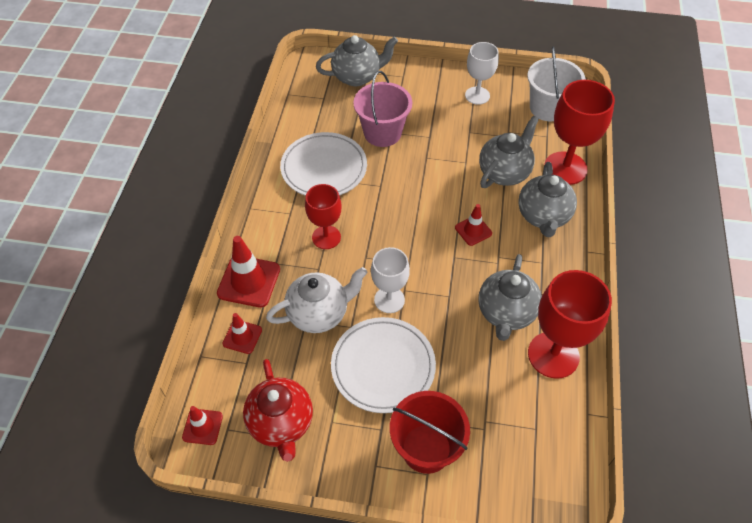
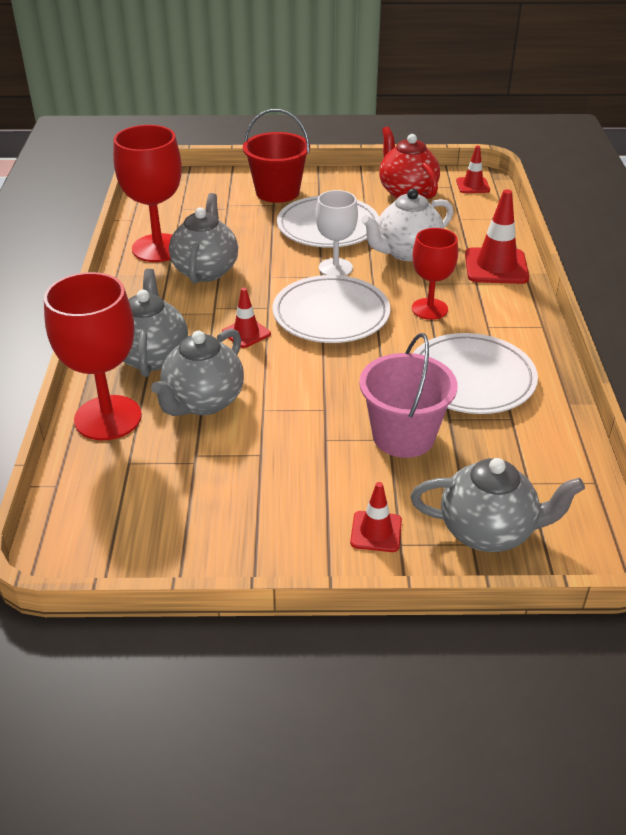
camera: 170 degrees right, 15 degrees down
red traffic cone [222,313,262,354] -> red traffic cone moved to [350,482,402,552]
grey teapot [316,35,398,86] -> grey teapot turned 150 degrees counterclockwise [411,458,585,552]
white goblet [465,42,499,105] -> none
white bucket [527,46,586,121] -> none
none -> white plate [272,275,390,343]

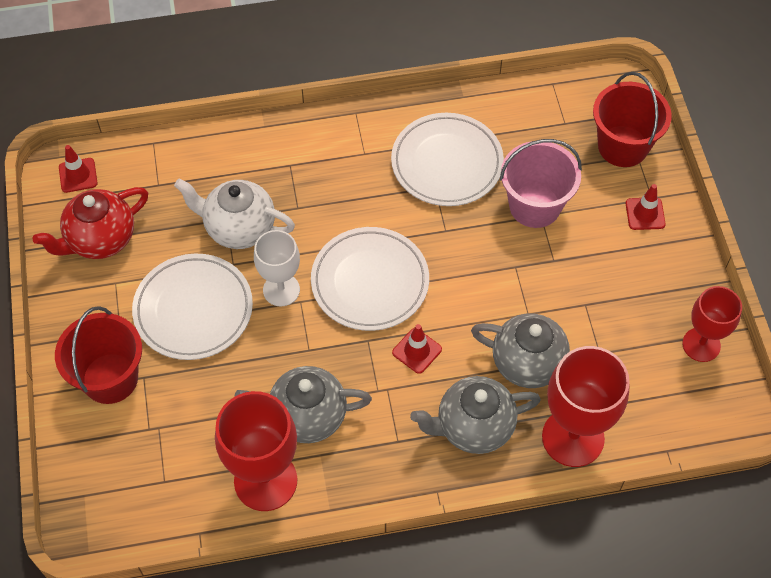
camera: 100 degrees left, 20 degrees up
white teapot [362,189,454,261] -> white teapot turned 150 degrees clockwise [174,179,295,249]
grey teapot [411,458,585,552] -> red bucket [593,72,672,167]
red goblet [412,228,458,320] -> red goblet moved to [682,286,742,362]
red traffic cone [465,190,529,284] -> none

